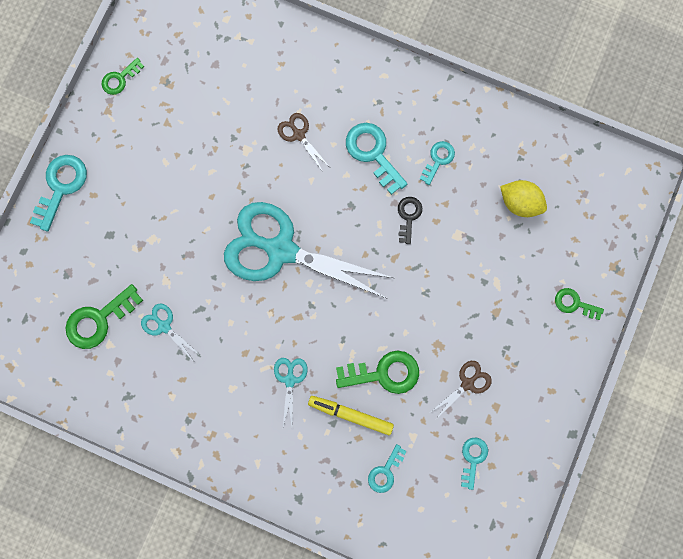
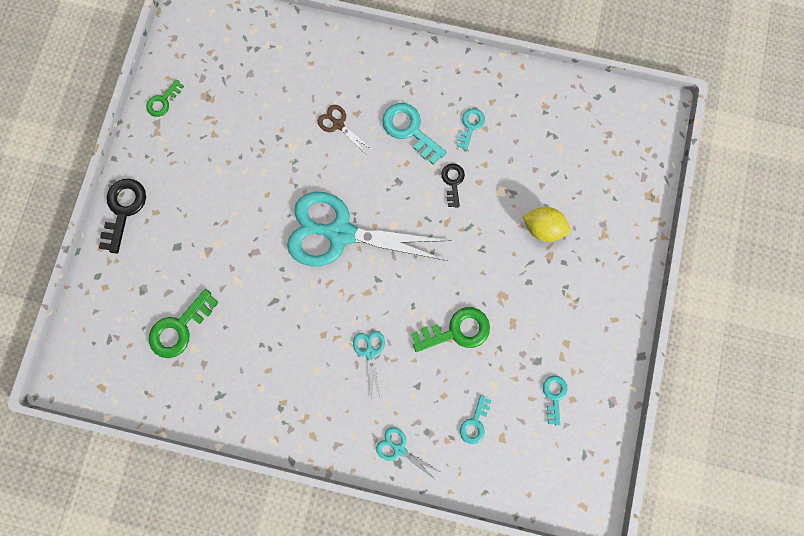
camera: 10 degrees left, 0 degrees up
turquoise key [30,155,87,232] -> black key [99,179,146,254]
turquoise scissors [141,304,200,360] -> turquoise scissors moved to [376,427,442,481]
yellow marker [308,396,394,435] -> none
brown scissors [431,361,492,419] -> none
yellow lemon [500,180,547,217] -> yellow lemon moved to [523,207,571,242]
green key [555,288,604,320] -> none

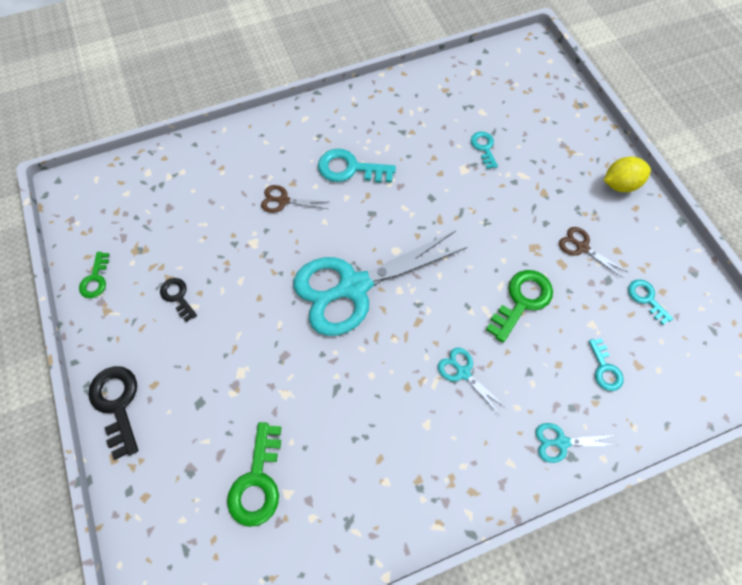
camera: 35 degrees left, 15 degrees down
black key [441,164,465,208] -> black key moved to [160,278,197,322]
turquoise key [457,108,485,150] -> turquoise key moved to [471,131,498,169]
yellow lemon [523,207,571,242] -> yellow lemon moved to [604,156,651,192]
none -> brown scissors [559,227,627,278]

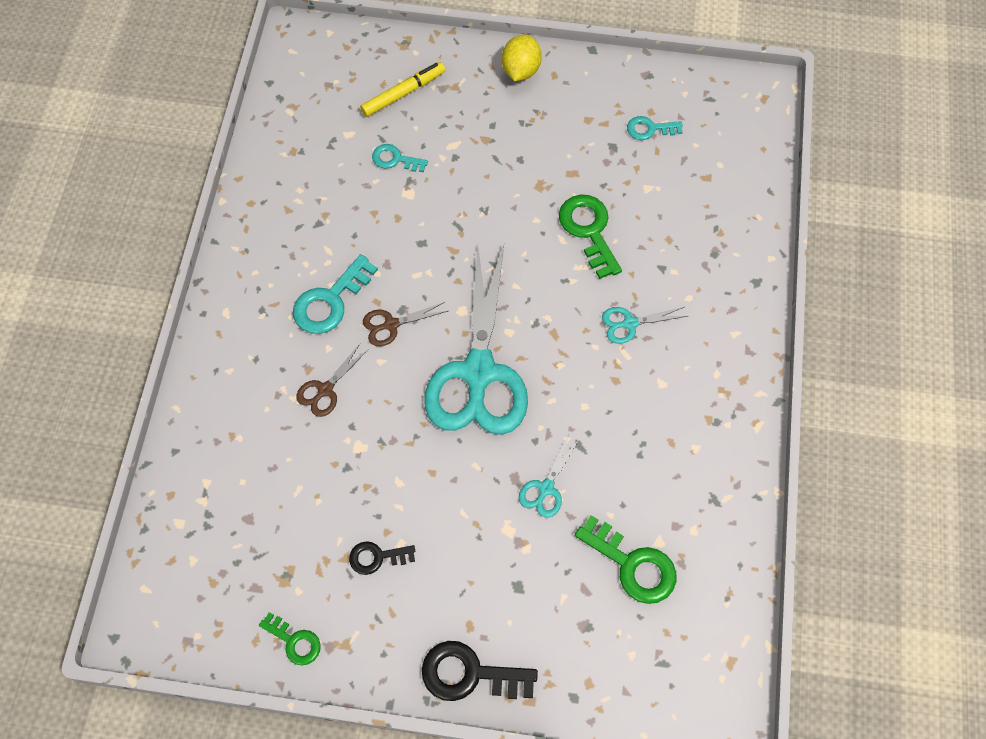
camera: 60 degrees left, 0 degrees up
turquoise scissors [535,423,618,463] -> turquoise scissors moved to [519,435,580,518]
brown scissors [559,227,627,278] -> brown scissors moved to [363,302,448,346]
turquoise key [589,338,624,391] -> none
none -> yellow marker [360,62,445,117]

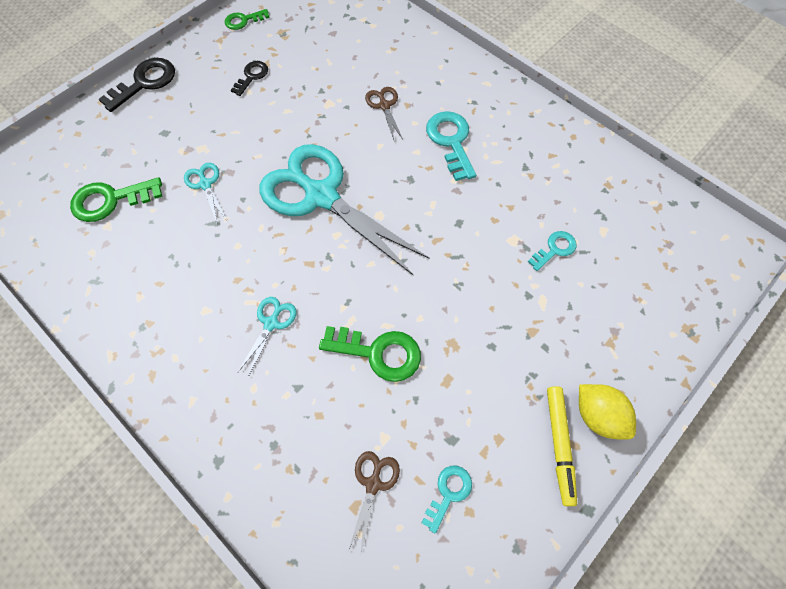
camera: 125 degrees right, 0 degrees up
yellow marker [360,62,445,117] -> yellow marker moved to [547,386,577,506]
brown scissors [363,302,448,346] -> brown scissors moved to [348,451,400,553]

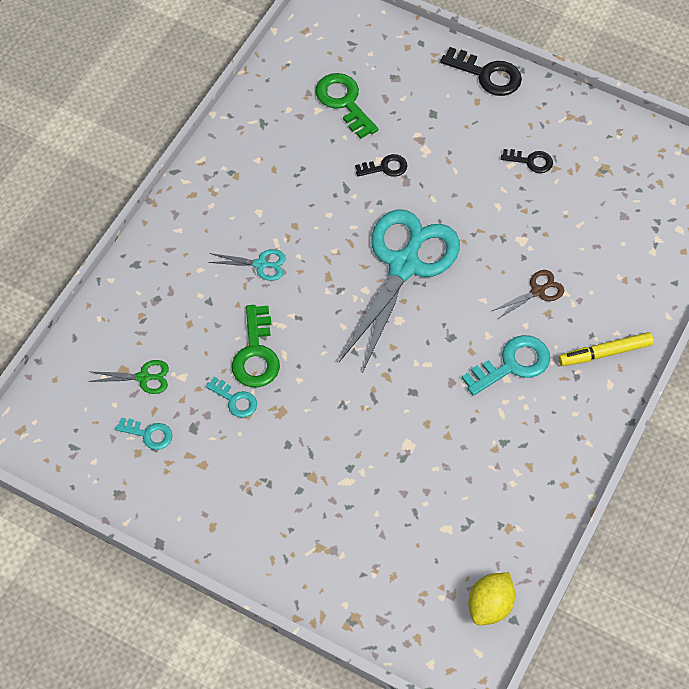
camera: 75 degrees right, 5 degrees down
turquoise scissors [184,163,226,223] -> black key [355,154,407,177]
green key [225,9,270,30] -> none
brown scissors [348,451,400,553] -> green scissors [88,360,169,394]
turquoise key [528,231,576,271] -> turquoise key moved to [206,377,257,418]
yellow marker [547,386,577,506] -> yellow marker moved to [559,332,654,366]
yellow lemon [579,384,636,440] -> yellow lemon moved to [468,572,515,625]

